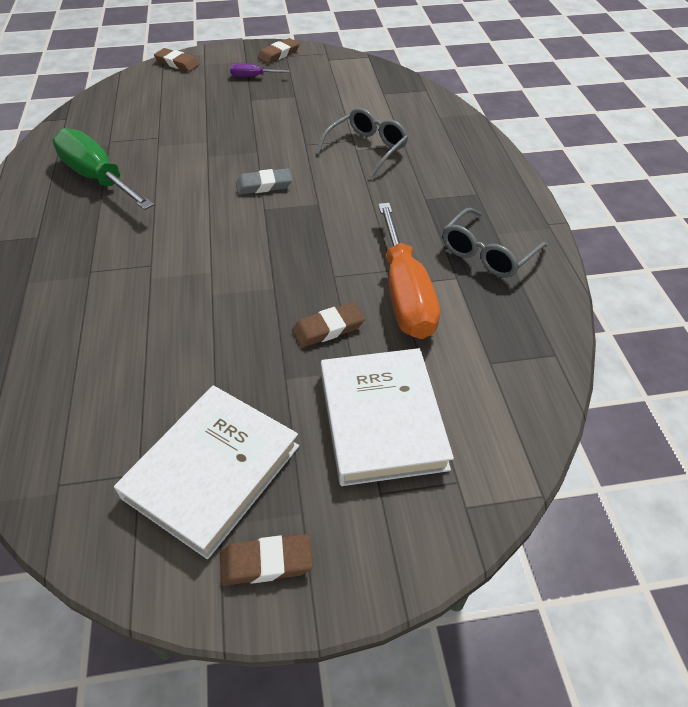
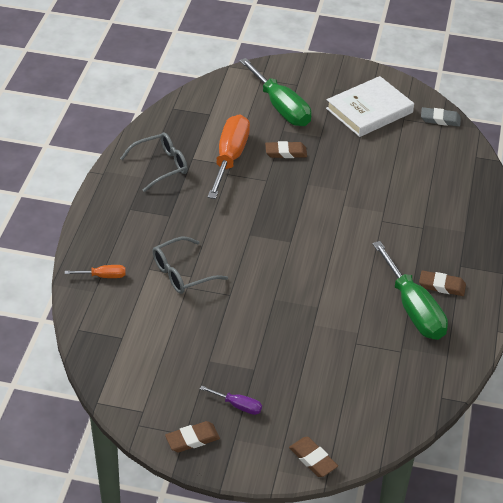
camera: 160 degrees left, 5 degrees down
brown eraser [221,534,313,586] -> brown eraser moved to [419,270,466,296]
grey eraser [236,168,292,195] -> grey eraser moved to [421,107,461,127]
white book [321,348,454,486] -> green screwdriver [240,58,311,126]
none -> orange screwdriver [65,265,126,278]

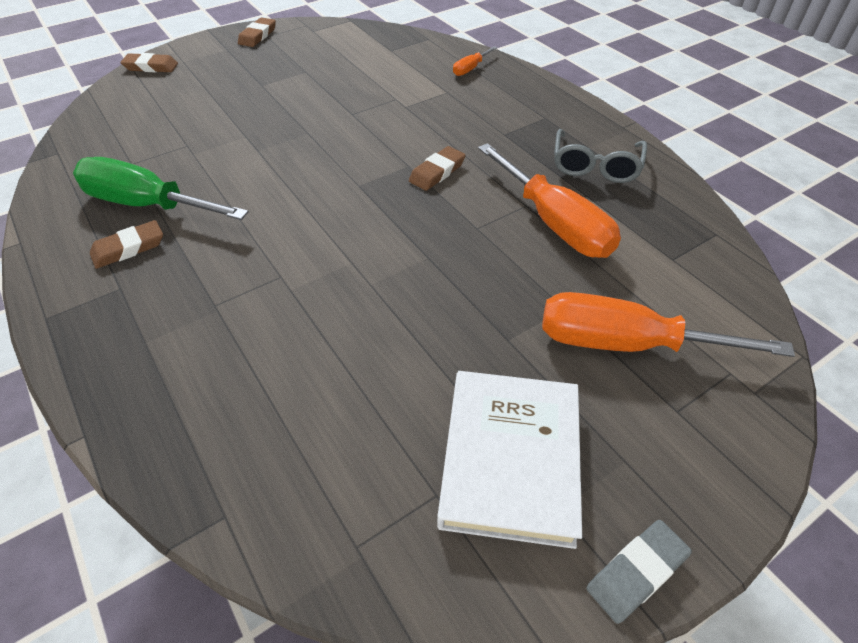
camera: 135 degrees right, 5 degrees up
grey glasses [153,237,228,294] -> none
purple screwdriver [200,386,262,415] -> none
green screwdriver [240,58,311,126] -> orange screwdriver [542,292,795,357]
brown eraser [265,141,307,158] -> brown eraser moved to [409,146,466,191]
grey eraser [421,107,461,127] -> grey eraser moved to [587,520,692,624]

